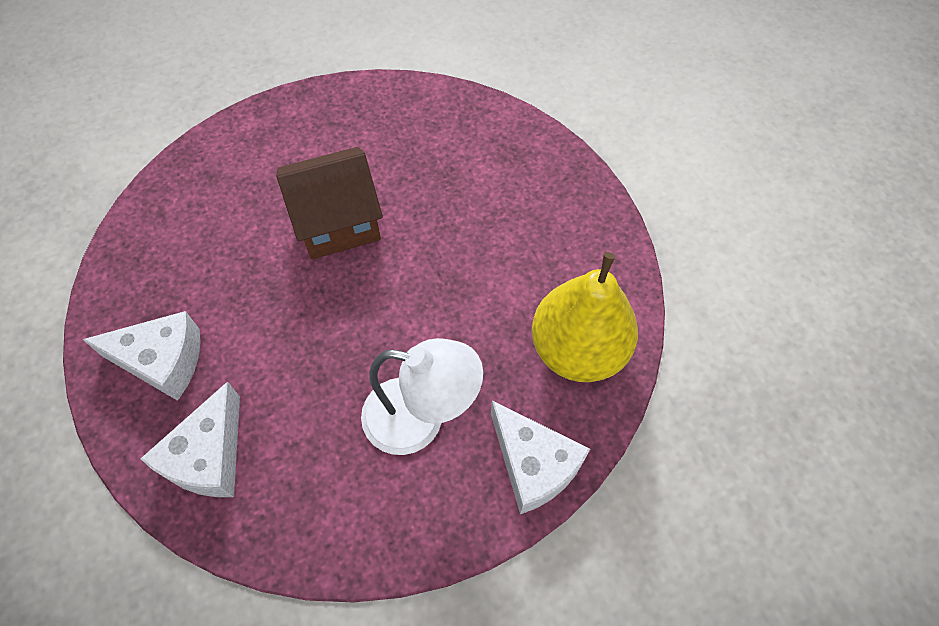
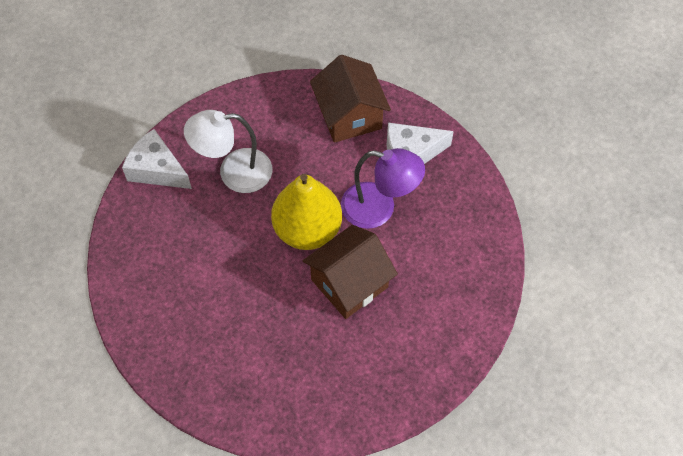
camera: 160 degrees right, 0 degrees up
white cheese [141,381,240,497] -> brown house [310,55,391,143]
yellow pear [532,252,638,382] -> yellow pear moved to [271,174,342,250]
none -> purple lamp [341,148,425,229]

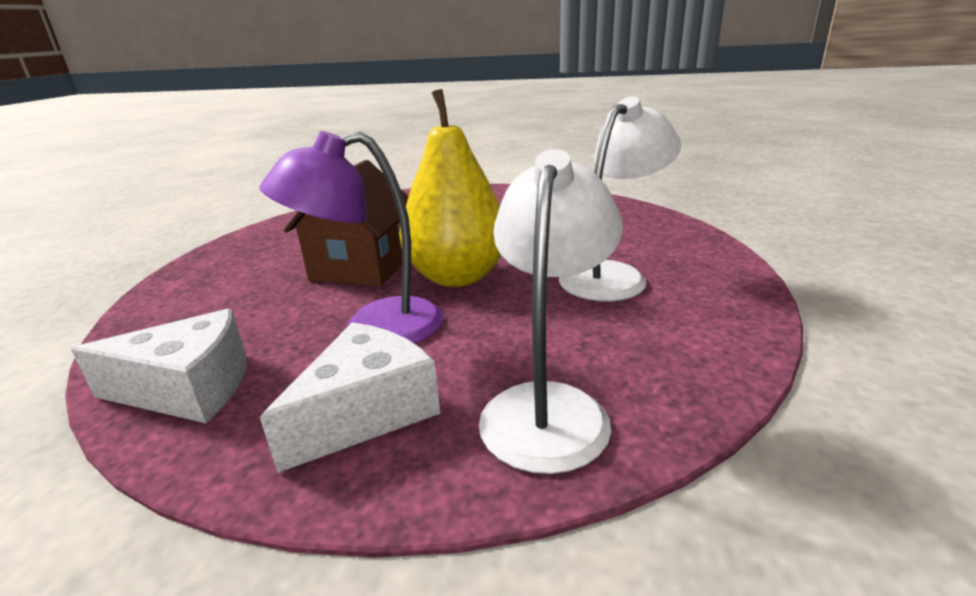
camera: 145 degrees right, 35 degrees down
white cheese [122,129,192,189] -> white cheese moved to [71,309,247,423]
brown house [310,55,391,143] -> white lamp [479,149,623,474]

